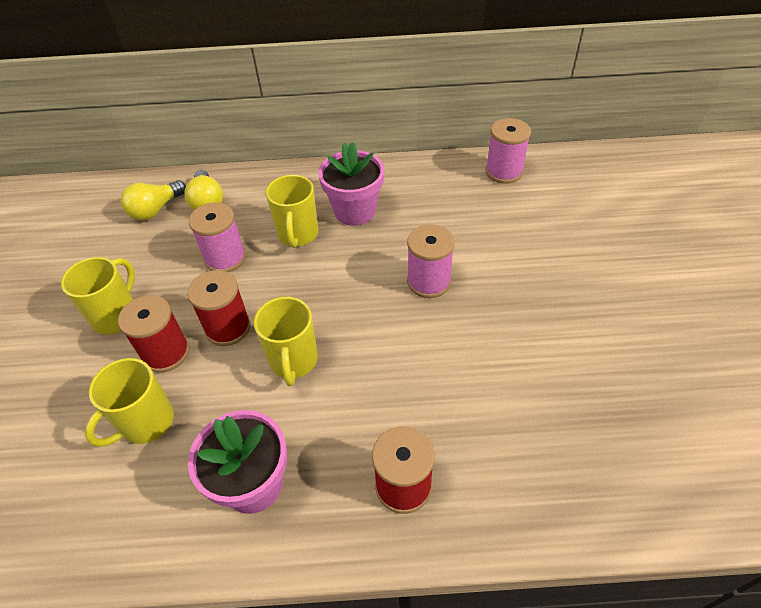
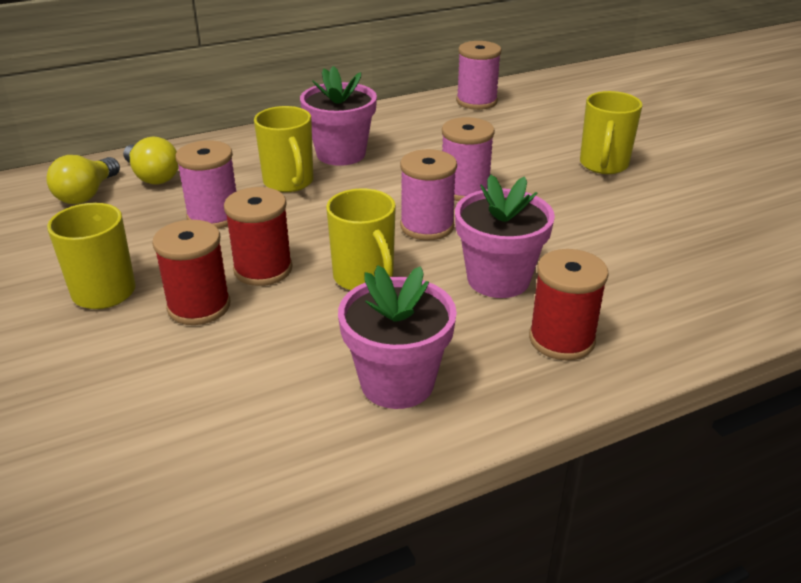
camera: 25 degrees left, 15 degrees down
yellow mug [85,358,174,447] -> yellow mug moved to [580,91,643,174]
none -> pink spool [400,149,457,240]
none -> pink flower pot [455,174,555,298]

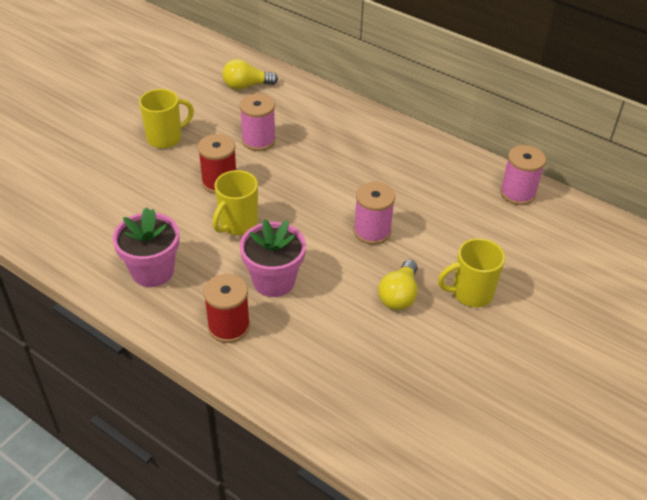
camera: 60 degrees right, 10 degrees up
yellow light bulb [123,137,179,184] -> yellow light bulb moved to [378,260,418,310]
red spool [152,220,230,325] -> none
yellow mug [254,106,313,192] -> none
pink flower pot [300,66,377,166] -> none
pink spool [400,149,457,240] -> none

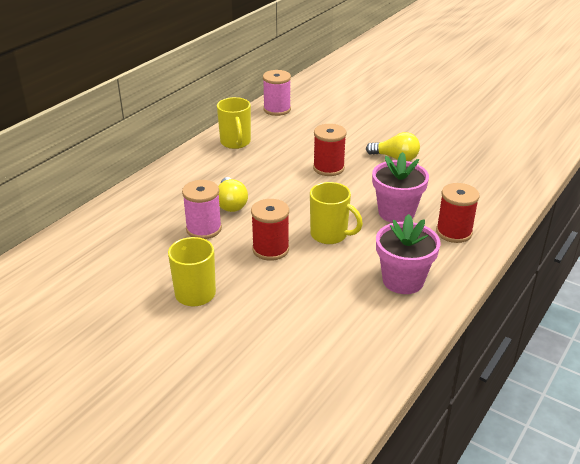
camera: 90 degrees left, 10 degrees down
yellow light bulb [222,59,278,90] -> yellow light bulb moved to [218,177,248,212]
pink spool [354,182,395,245] -> red spool [313,124,346,176]
yellow mug [438,238,505,307] -> yellow mug moved to [217,97,251,149]

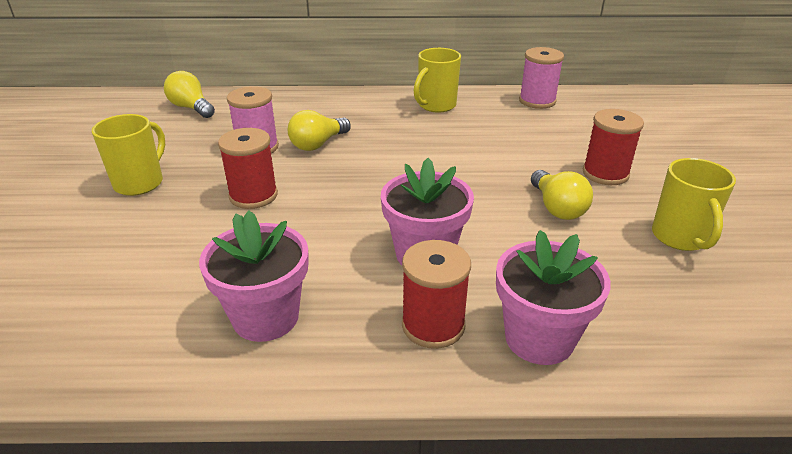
camera: 55 degrees right, 0 degrees up
yellow mug [310,182,363,244] -> yellow mug moved to [652,158,736,251]
red spool [313,124,346,176] -> red spool moved to [583,109,644,185]
none -> yellow light bulb [164,71,215,118]
none -> pink flower pot [496,230,611,365]

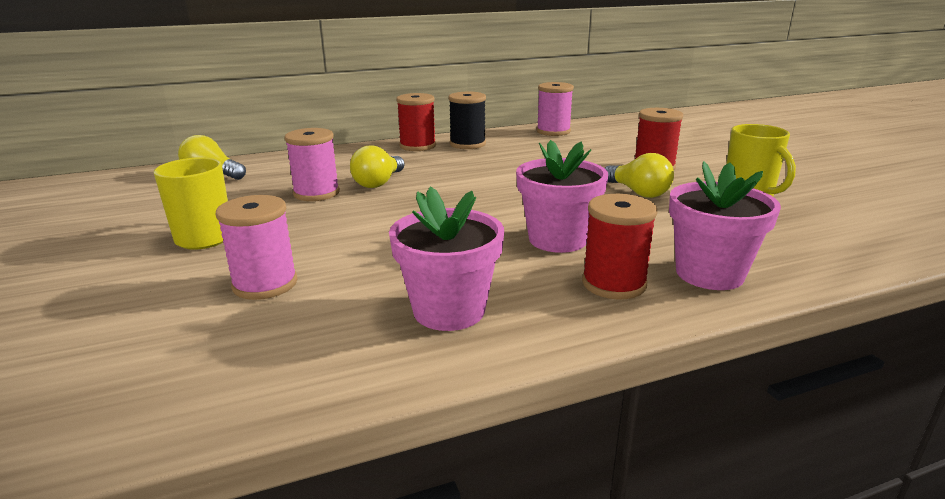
camera: 20 degrees left, 10 degrees down
red spool [218,128,278,209] -> red spool moved to [396,93,436,151]
yellow mug [414,48,461,113] -> black spool [448,92,486,149]
none -> pink spool [216,195,297,300]

